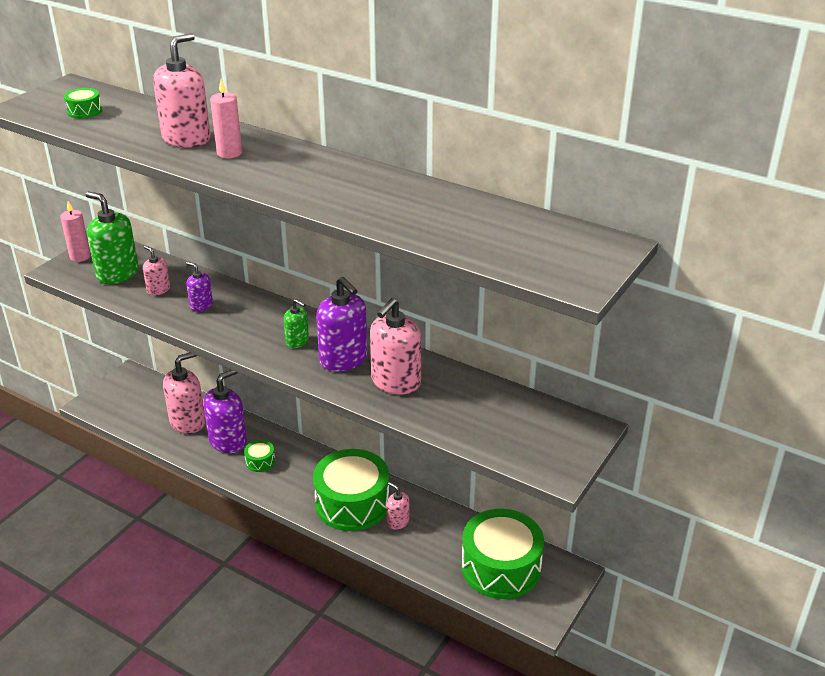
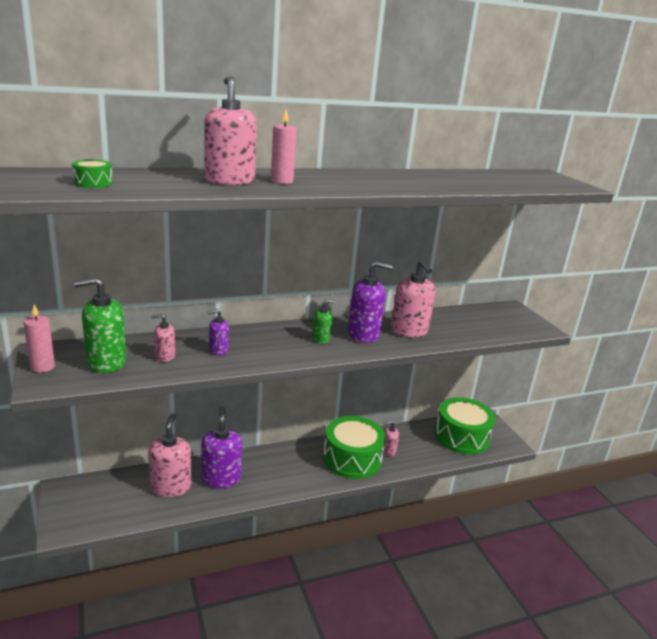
camera: 55 degrees left, 10 degrees down
green drum [244,440,275,472] -> none

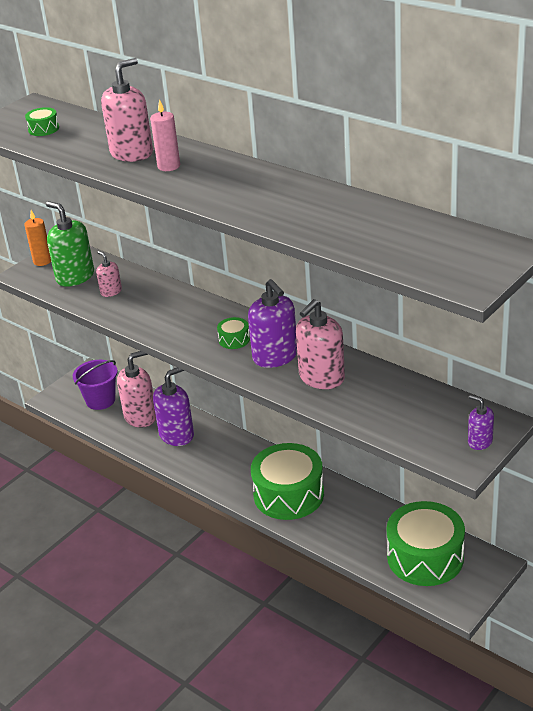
camera: 65 degrees right, 10 degrees up
pink candle [24,305,55,373] -> orange candle [24,210,51,266]
purple soap dispenser [207,309,229,355] -> purple soap dispenser moved to [468,395,494,450]
green soap dispenser [312,300,335,344] -> green drum [217,317,250,349]
pink soap dispenser [383,421,399,456] -> none
none -> purple bucket [73,360,118,410]

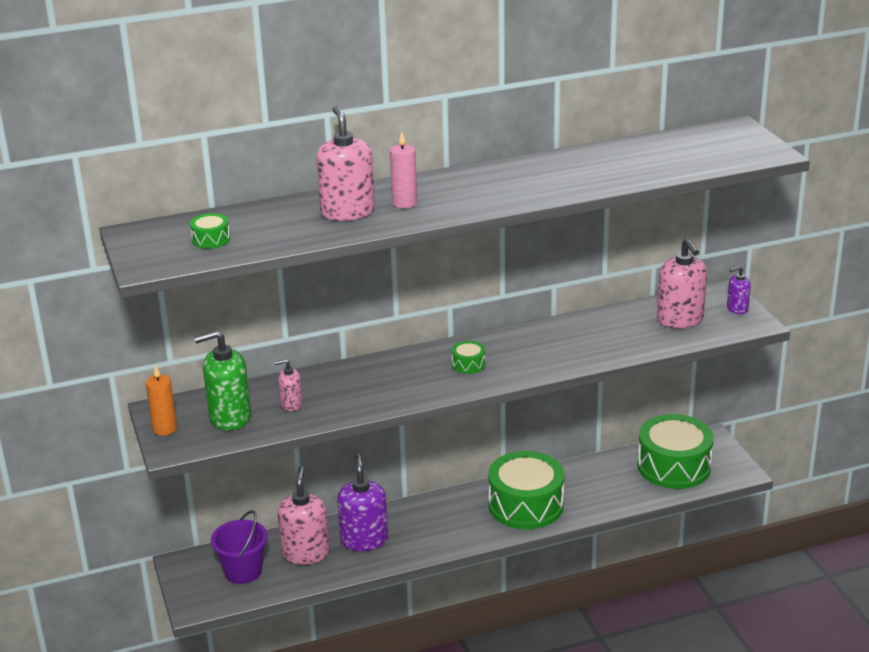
camera: 60 degrees left, 5 degrees down
purple soap dispenser [248,279,297,368] -> none
pink soap dispenser [296,299,345,389] -> pink soap dispenser moved to [657,238,707,329]

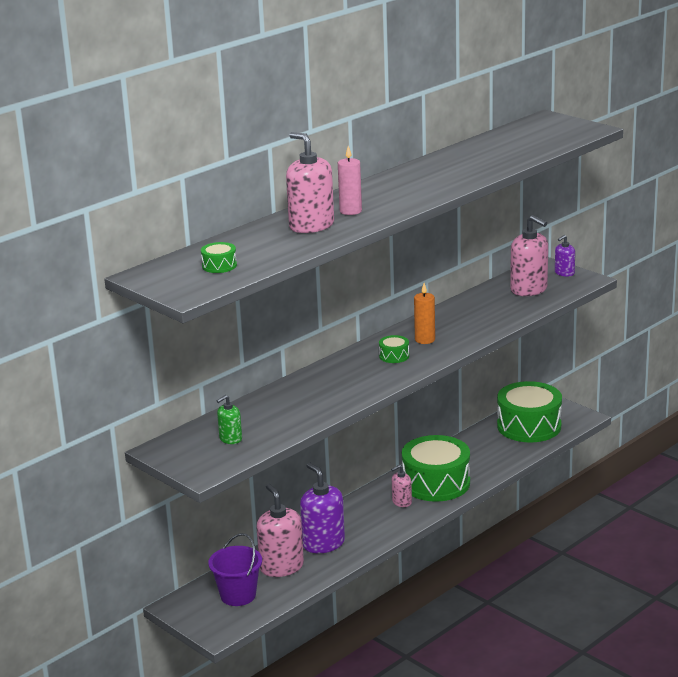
camera: 25 degrees left, 5 degrees down
orange candle [146,365,177,436] -> orange candle moved to [414,283,435,344]
green soap dispenser [194,330,251,430] -> green soap dispenser [216,395,242,444], size x0.53
pink soap dispenser [274,359,303,411] -> pink soap dispenser moved to [391,465,412,507]

